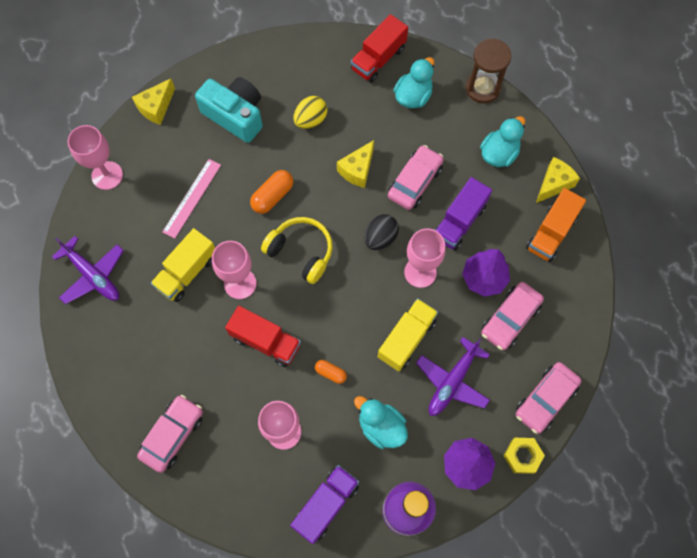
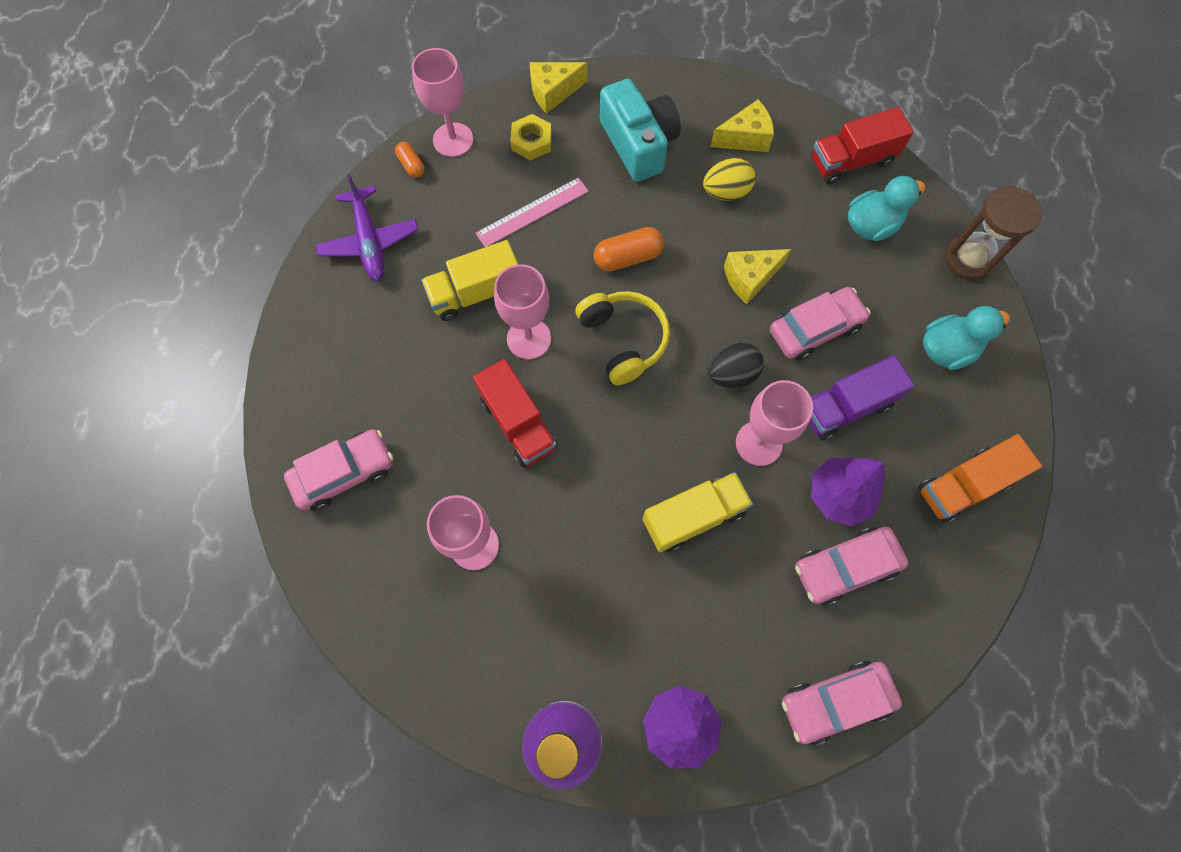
camera: 30 degrees right, 0 degrees up
purple truck [290,465,359,544] -> none
orange capsule [315,360,347,384] -> orange capsule moved to [395,142,425,178]
turquoise duck [354,396,408,449] -> none
purple plane [416,337,490,416] -> none
yellow nut [504,438,545,474] -> yellow nut moved to [510,114,552,160]
yellow cheese [536,157,580,203] -> yellow cheese moved to [710,100,774,152]

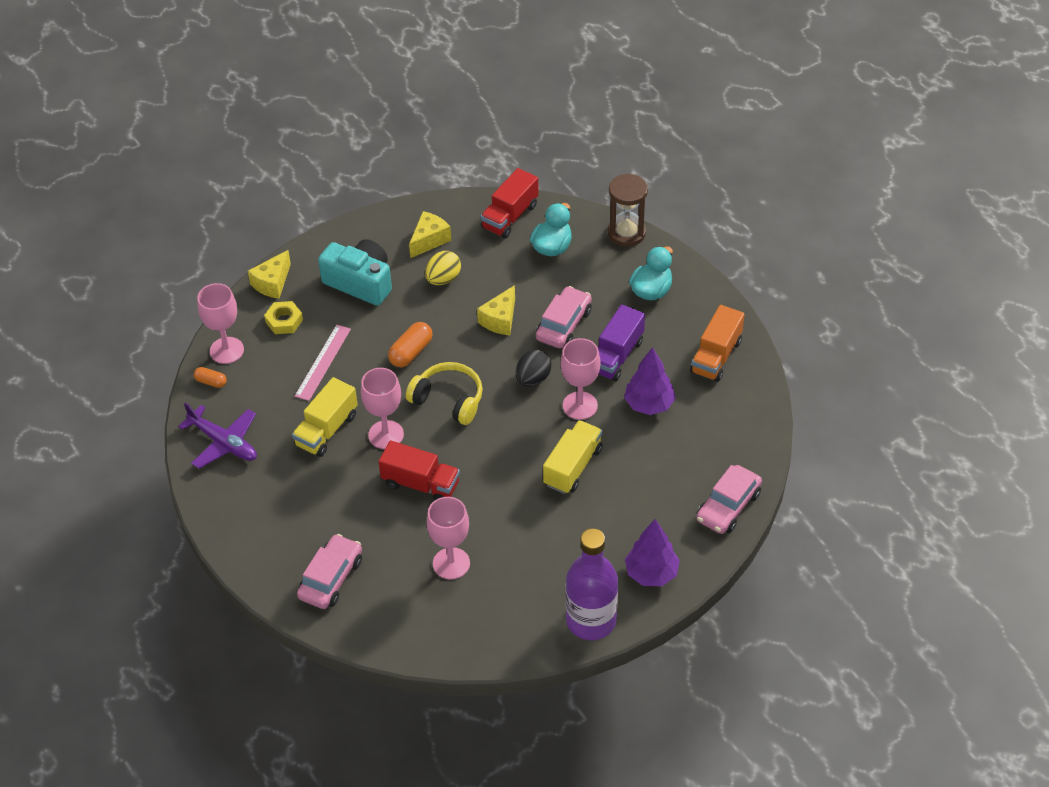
camera: 35 degrees left, 20 degrees down
pink car [795,527,909,605] -> none

